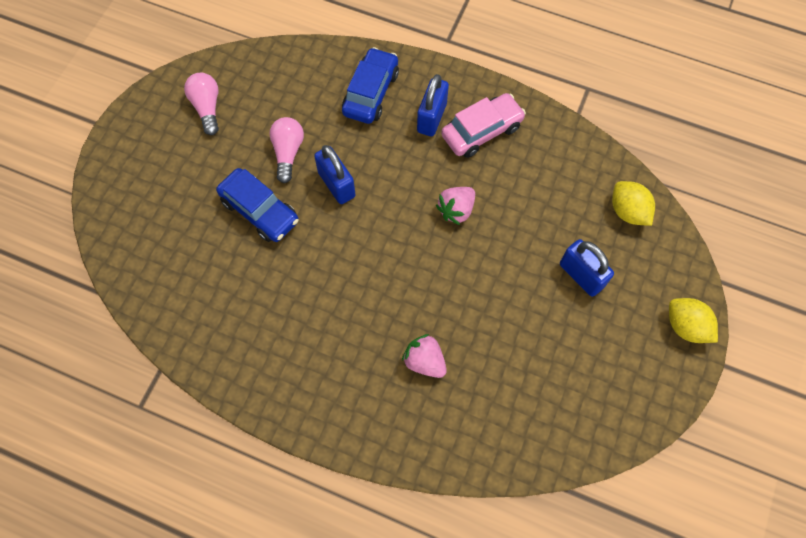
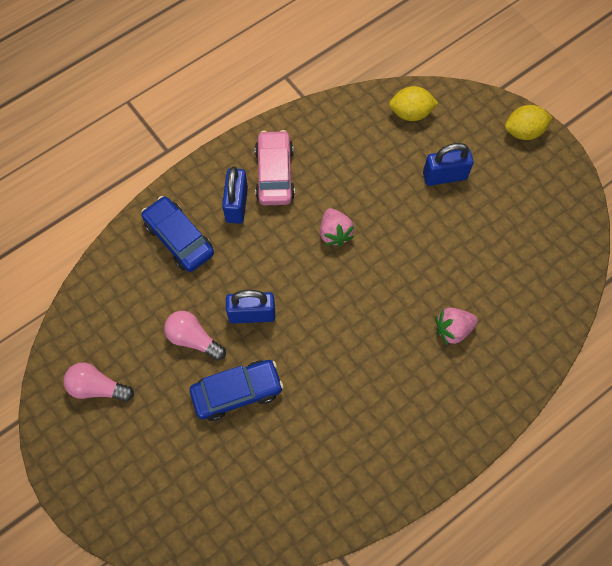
camera: 60 degrees left, 0 degrees up
blue padlock [417,74,449,136] -> blue padlock turned 45 degrees clockwise [222,167,248,224]

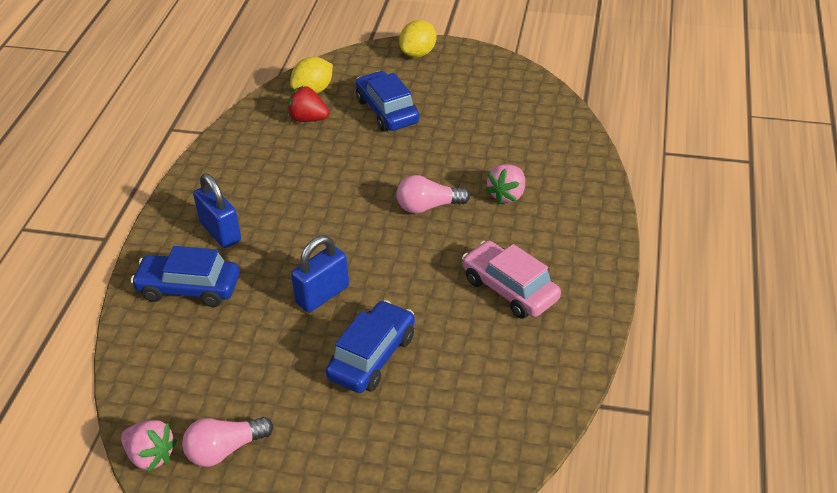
camera: 40 degrees left, 25 degrees down
pink light bulb [164,311,226,361] -> pink light bulb moved to [397,175,470,214]
pink car [255,130,295,205] -> pink car moved to [462,241,561,319]
pink strawberry [320,208,354,246] -> pink strawberry moved to [121,420,178,472]
blue padlock [423,143,474,186] -> blue car [356,71,419,132]
none -> red strawberry [287,86,329,122]

